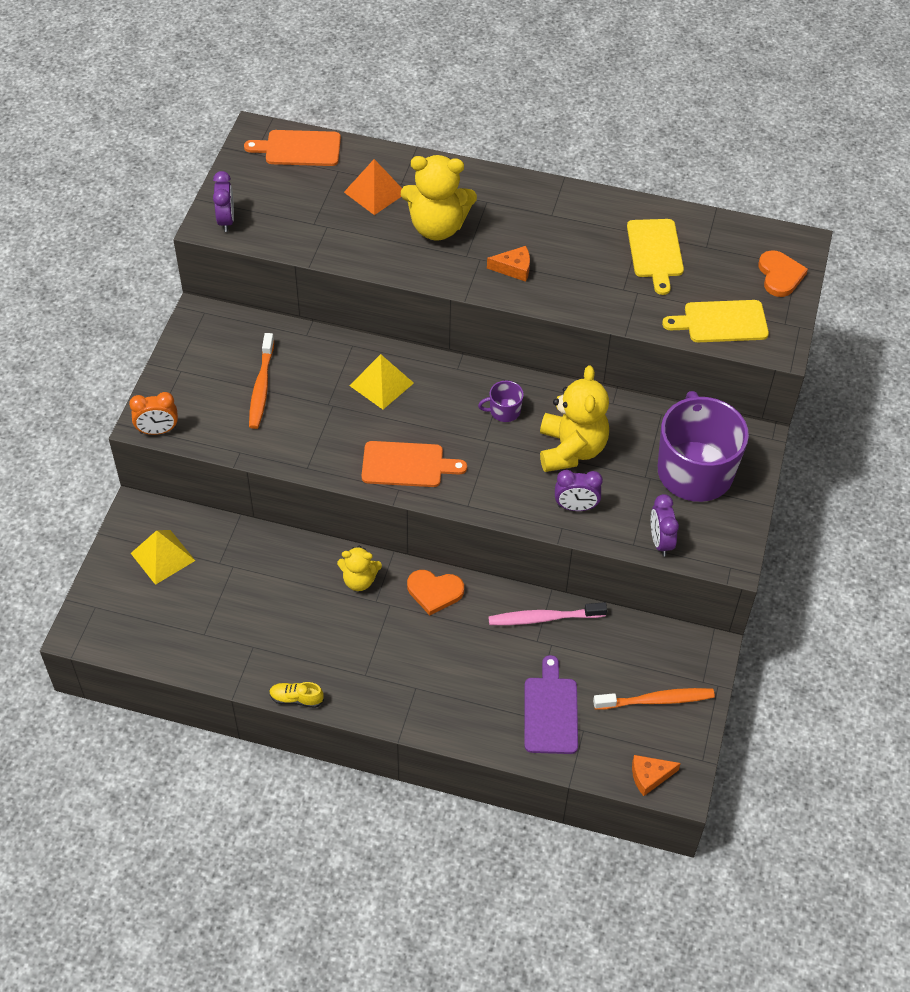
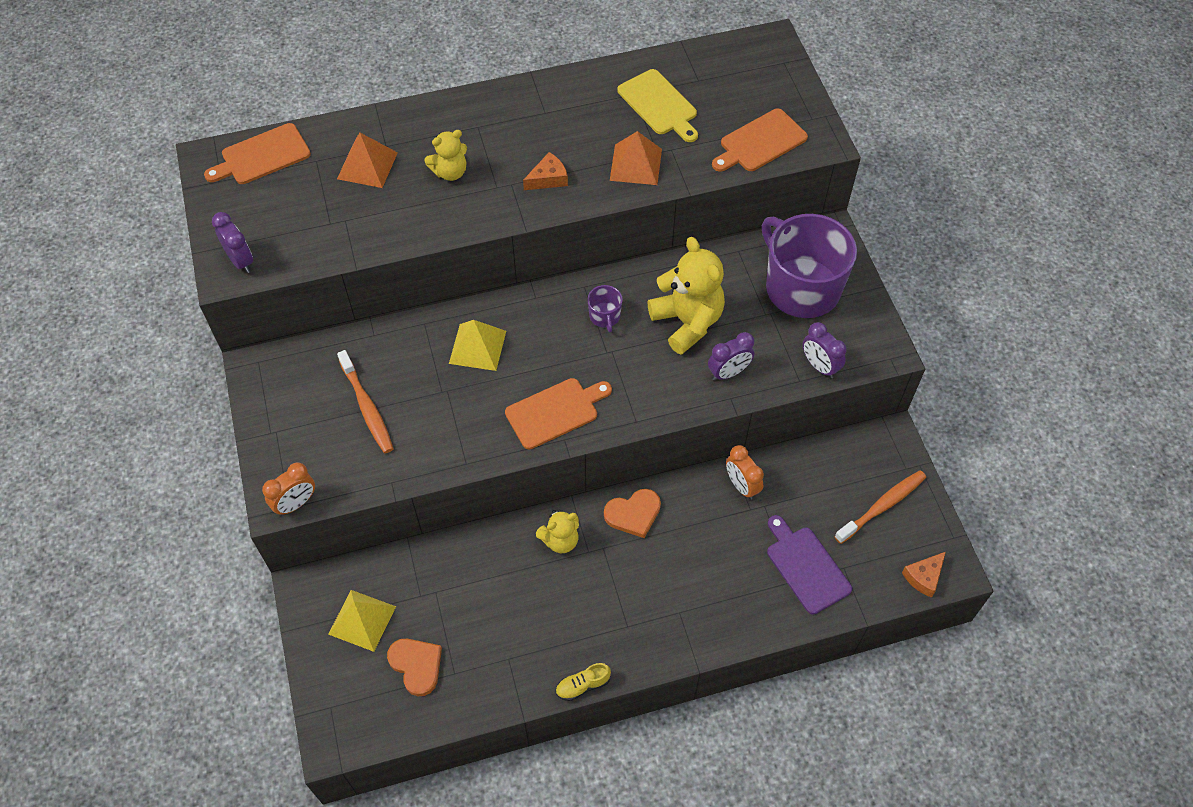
camera: 30 degrees left, 5 degrees up
yellow teddy bear [401,155,477,241] -> yellow teddy bear [424,130,467,181], size x0.57
purple mug [478,381,524,422] -> purple mug turned 60 degrees counterclockwise [587,285,623,332]
pink toothbrush [488,602,607,625] -> orange clock [726,445,764,500]
yellow cutting board [662,300,769,342] -> orange cutting board [712,109,808,172]
orange heart [759,250,808,297] -> orange heart moved to [387,639,442,696]
none -> orange pyramid [610,131,662,185]

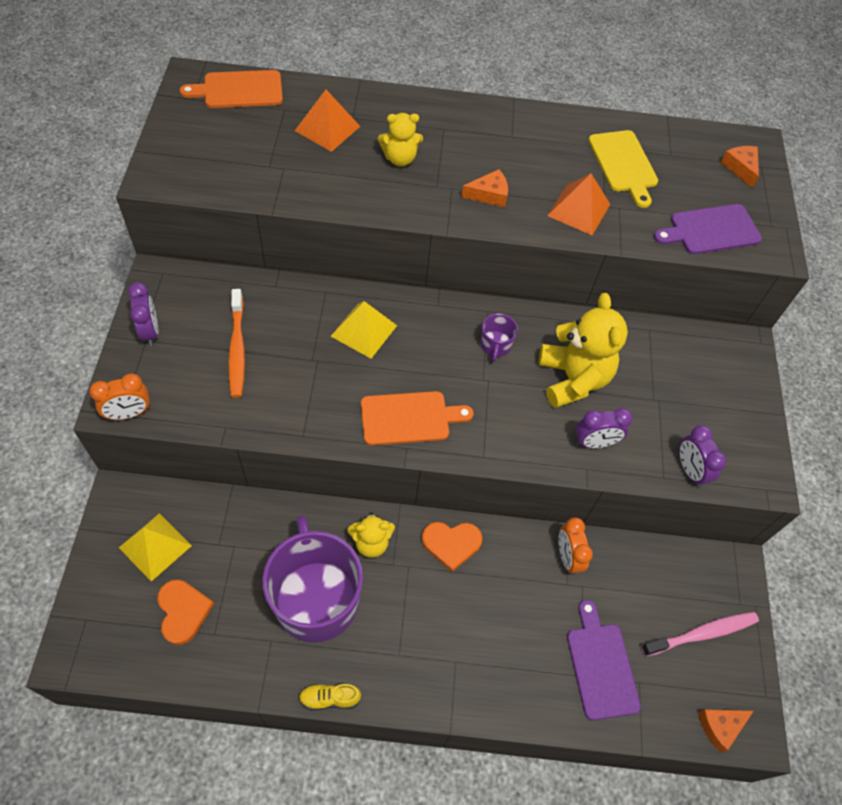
camera: 15 degrees right, 0 degrees up
purple clock [212,212,253,273] -> purple clock moved to [128,282,159,346]
orange cutting board [712,109,808,172] -> purple cutting board [654,204,762,254]
purple mug [762,214,857,318] -> purple mug moved to [263,515,363,643]
orange toothbrush [834,470,926,544] -> pink toothbrush [642,612,759,657]
none -> orange cheese [720,146,759,188]

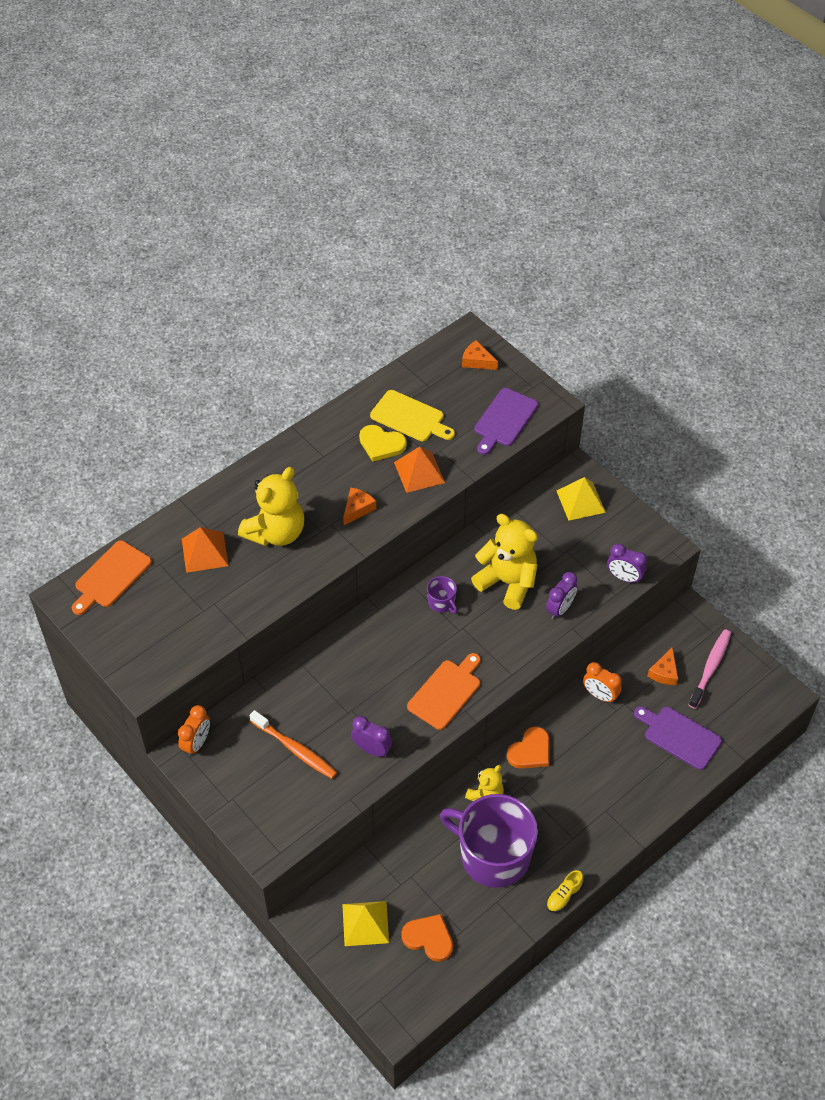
camera: 40 degrees left, 5 degrees down
orange clock [89,373,150,420] -> orange clock moved to [178,705,210,757]
purple clock [128,282,159,346] -> purple clock moved to [351,716,392,757]
yellow pyramid [331,301,397,358] -> yellow pyramid moved to [556,477,606,521]
yellow teddy bear [378,113,423,167] -> yellow teddy bear [238,467,304,546], size x1.76
orange cheese [698,709,753,753] -> orange cheese moved to [648,648,678,685]
none -> yellow heart [359,425,407,462]

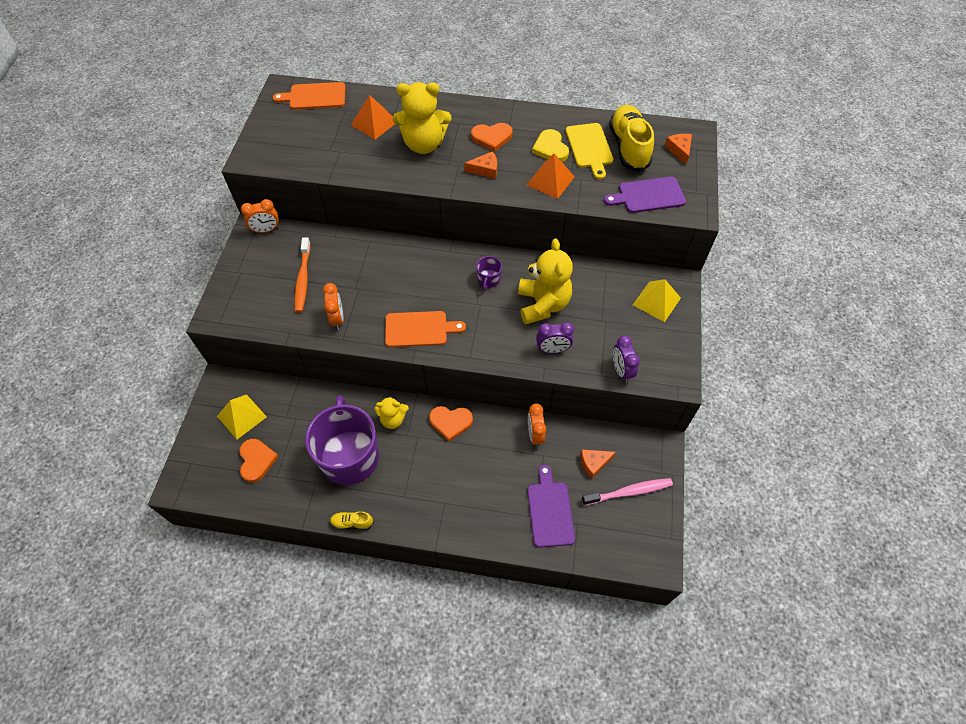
camera: 50 degrees right, 5 degrees up
purple clock [351,716,392,757] -> orange clock [323,283,344,330]
none -> orange heart [471,123,513,152]
none -> yellow shoe [609,105,654,172]

